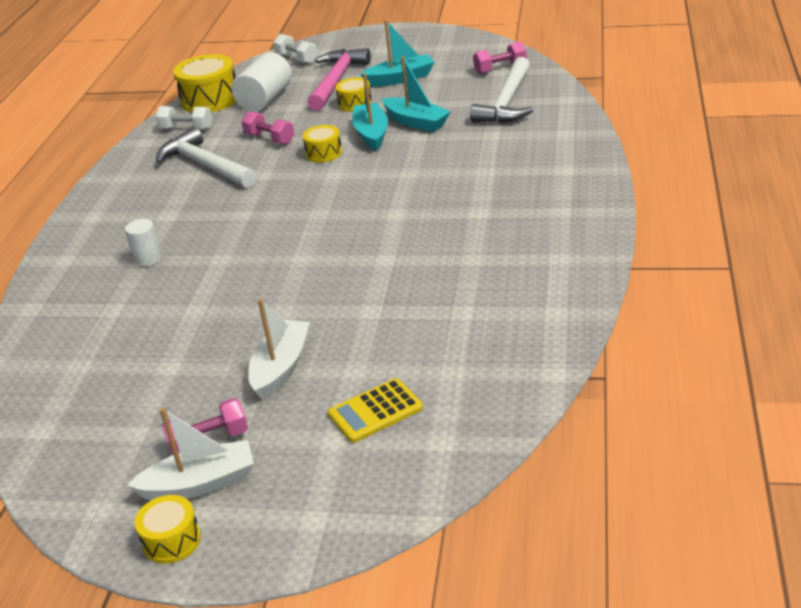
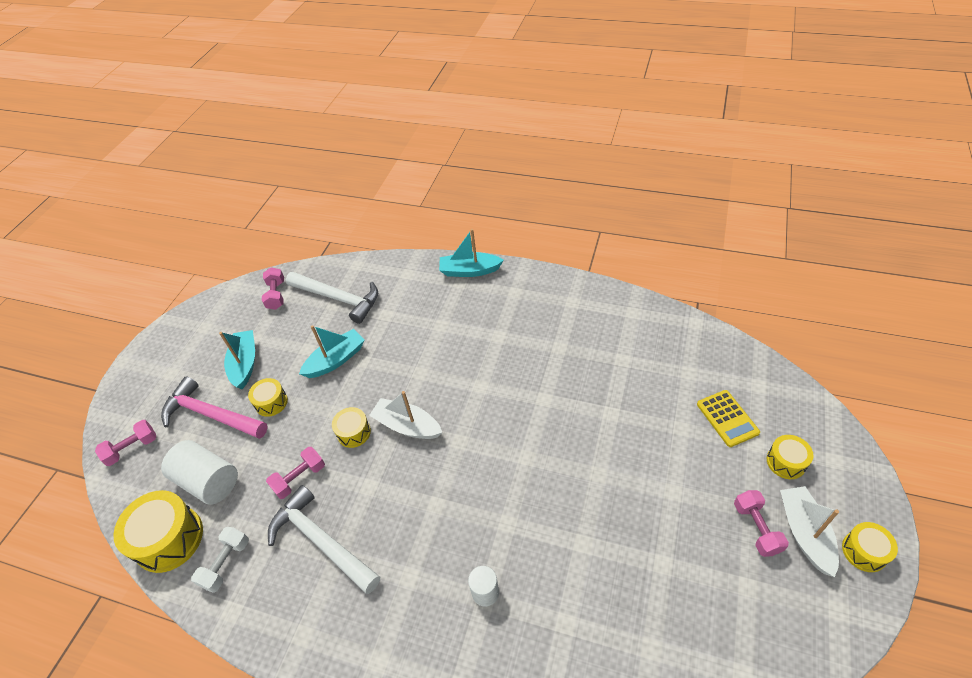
camera: 80 degrees left, 15 degrees up
white hammer [156,127,257,188] -> white hammer turned 75 degrees clockwise [268,485,380,594]
white boat [248,299,310,400] -> white boat moved to [369,391,442,439]
white dumbbell [273,34,318,64] -> pink dumbbell [95,420,156,466]
turquoise boat [352,73,388,151] -> turquoise boat moved to [439,229,504,277]
none -> yellow drum [767,435,814,479]

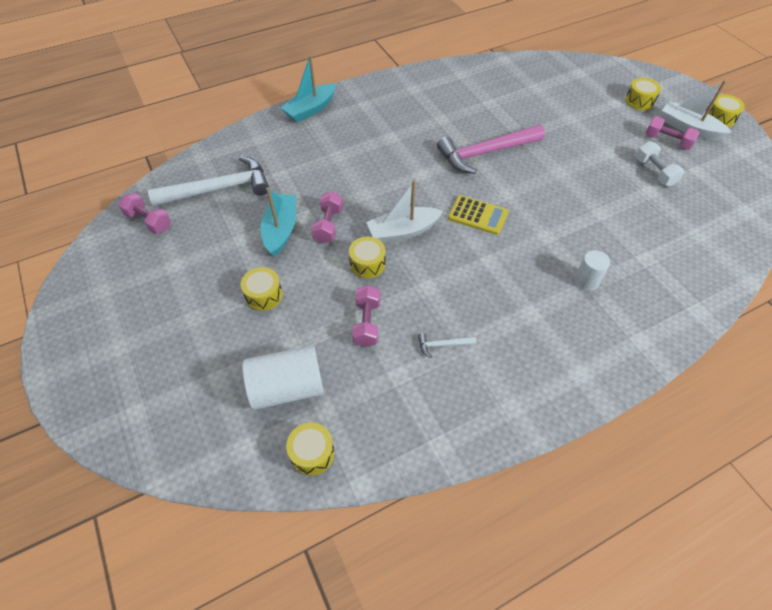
camera: 50 degrees left, 5 degrees up
pink dumbbell [95,420,156,466] -> pink dumbbell moved to [311,191,343,243]
yellow drum [113,490,203,573] -> yellow drum [286,422,335,476], size x0.56
pink hammer [161,376,268,439] -> pink hammer moved to [437,125,545,174]
white dumbbell [191,527,249,593] -> white dumbbell moved to [636,141,684,187]
turquoise boat [219,330,255,389] -> none
white hammer [268,485,380,594] -> white hammer [418,333,476,358], size x0.41
yellow calculator [697,390,760,447] -> yellow calculator moved to [448,195,509,235]

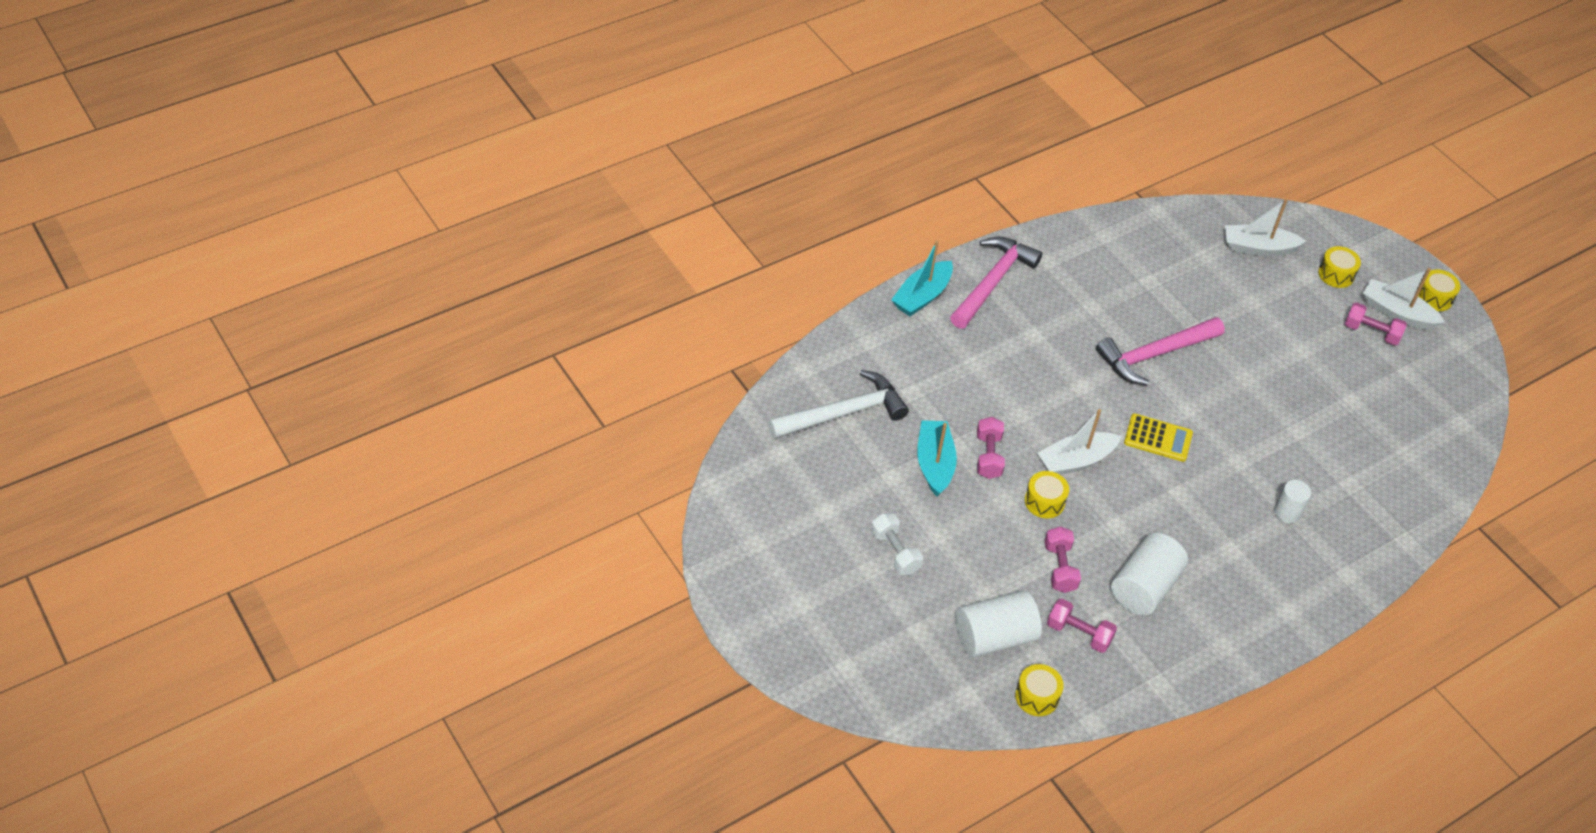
camera: 10 degrees left, 5 degrees down
pink dumbbell [118,193,171,234] -> pink dumbbell moved to [1047,598,1117,653]
yellow drum [241,267,283,311] -> none
white hammer [418,333,476,358] -> white cylinder [1111,533,1188,615]
white dumbbell [636,141,684,187] -> white dumbbell moved to [871,513,923,575]
none -> pink hammer [950,237,1042,329]
none -> white boat [1225,199,1306,256]

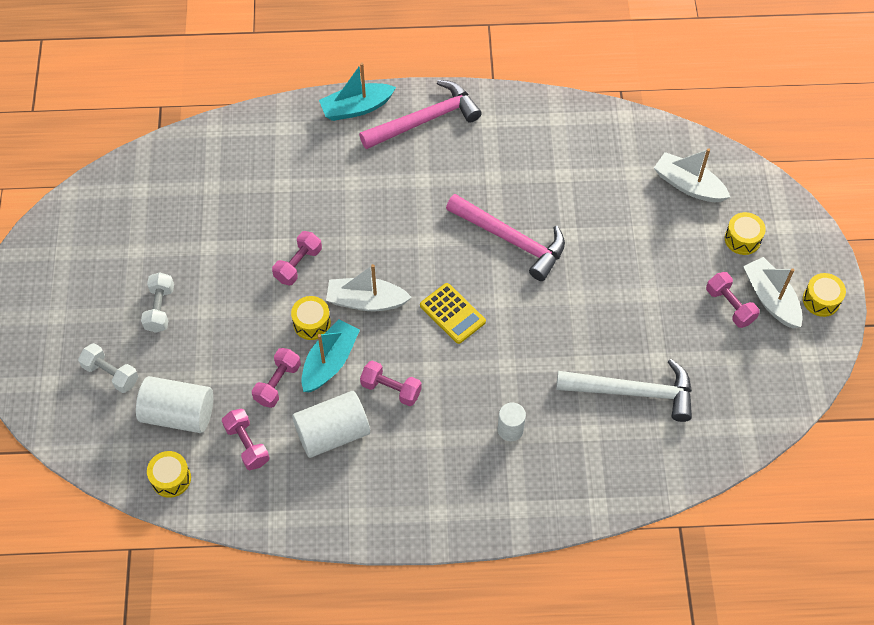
camera: 35 degrees right, 10 degrees up
white hammer [768,370,909,439] -> white hammer moved to [556,359,692,422]
turquoise boat [917,420,957,496] -> turquoise boat moved to [301,319,360,392]
pink hammer [1096,317,1225,385] -> pink hammer turned 150 degrees counterclockwise [446,194,565,281]
none -> white dumbbell [78,343,138,393]
none -> pink dumbbell [360,360,422,406]

